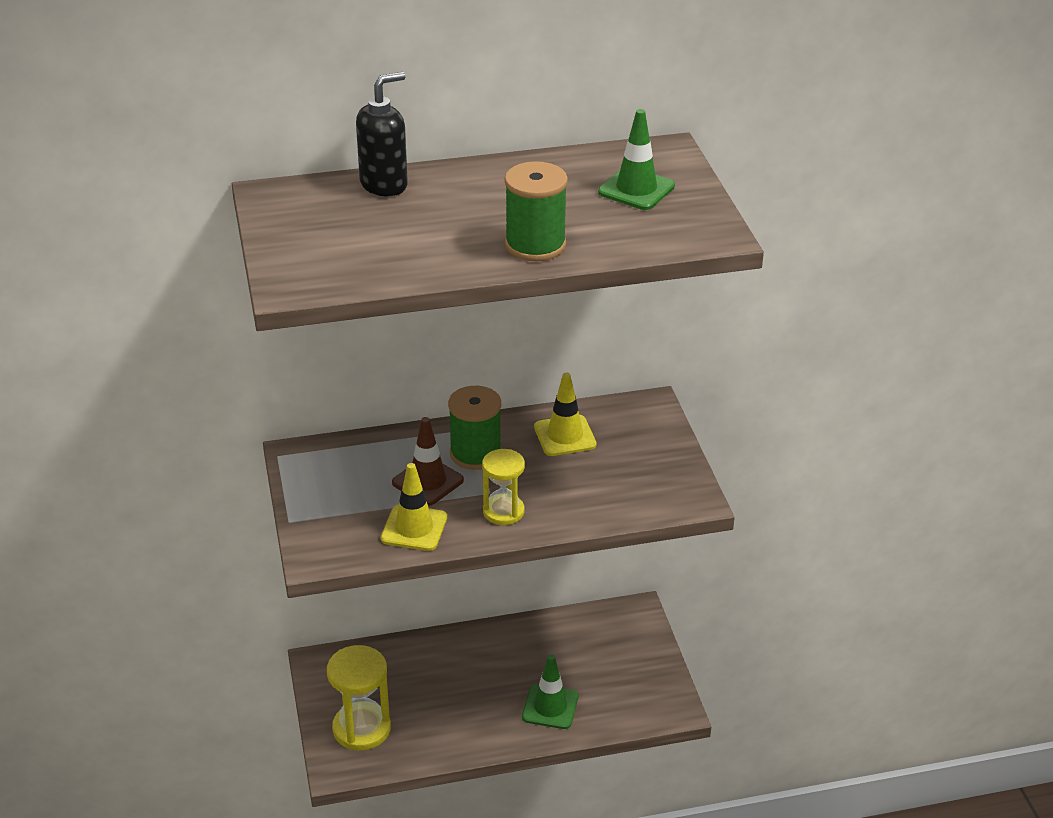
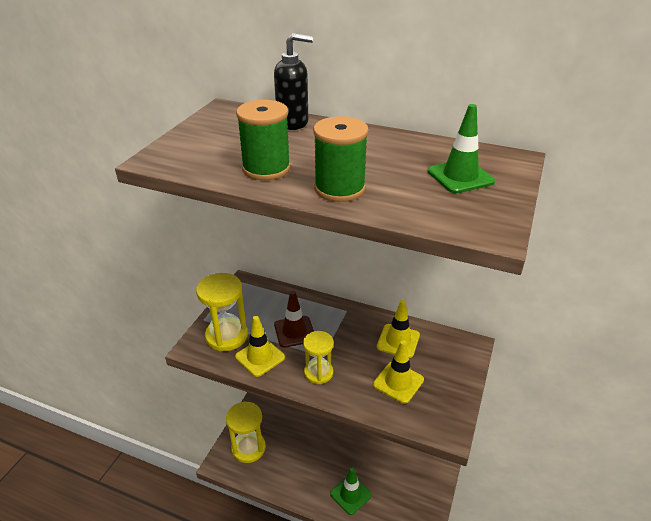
camera: 35 degrees right, 0 degrees up
green spool [448,386,502,470] -> green spool moved to [236,100,291,180]
none -> yellow hourglass [196,273,248,351]
none -> yellow traffic cone [373,340,424,404]

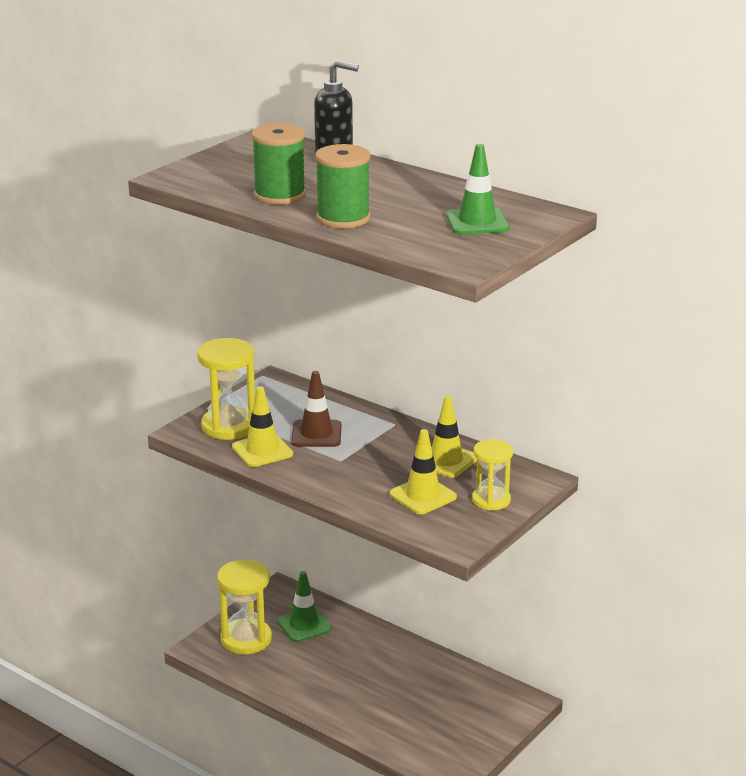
camera: 15 degrees right, 10 degrees down
yellow hourglass [303,331,334,384] -> yellow hourglass moved to [472,439,513,511]
green traffic cone [330,467,372,515] -> green traffic cone moved to [277,571,332,642]

